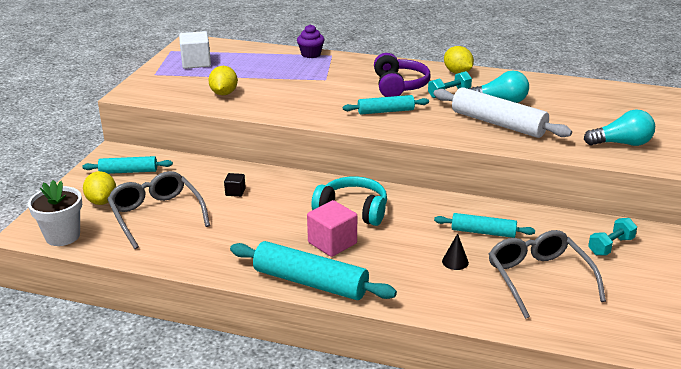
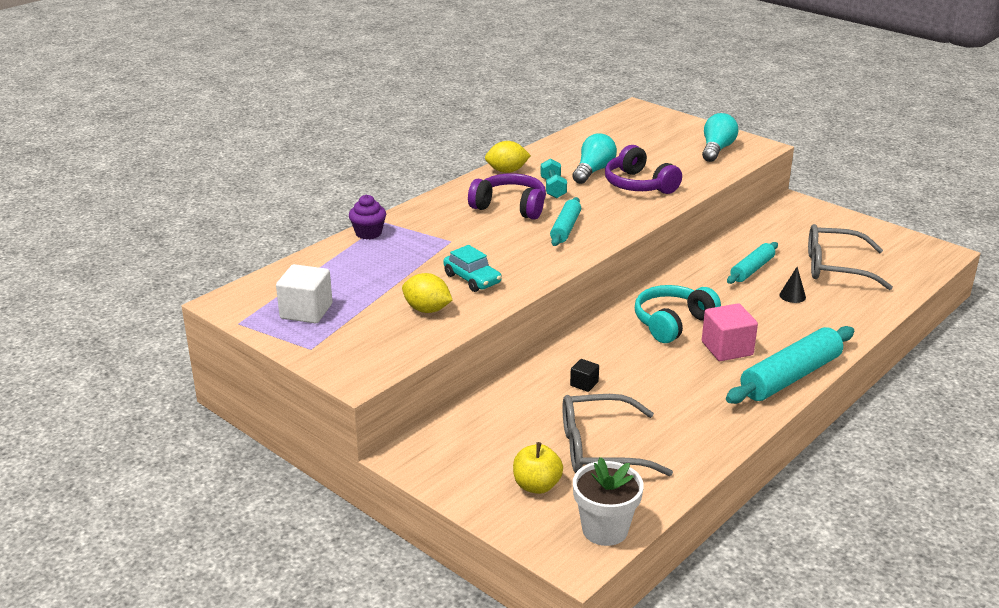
camera: 65 degrees left, 0 degrees up
turquoise rolling pin [82,156,173,174] -> none
yellow lemon [83,171,116,205] -> yellow apple [513,442,563,494]
white rolling pin [433,87,572,138] -> purple headphones [605,145,682,194]
turquoise dumbbell [588,218,637,256] -> none
none -> turquoise car [443,245,502,292]

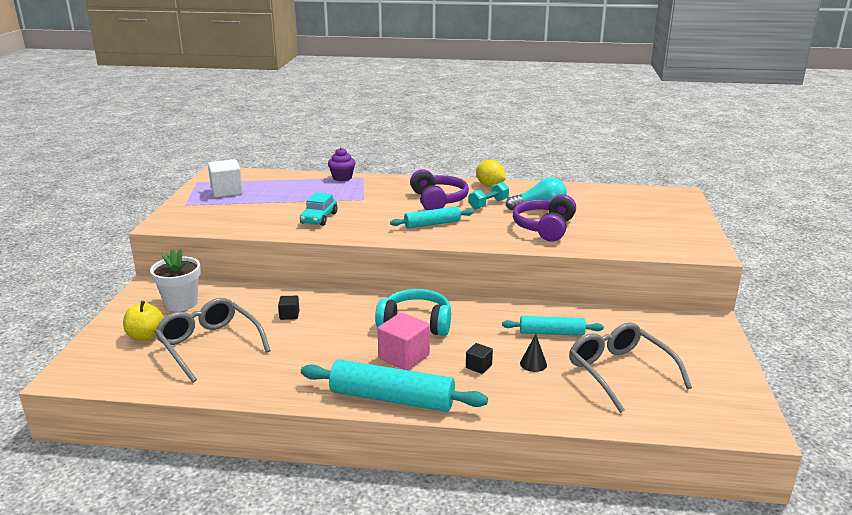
camera: 55 degrees right, 5 degrees down
yellow lemon [402,273,452,313] -> none
white flower pot [573,457,644,546] -> white flower pot moved to [150,249,201,312]
turquoise light bulb [702,113,738,162] -> none
none -> black cube [466,343,493,374]

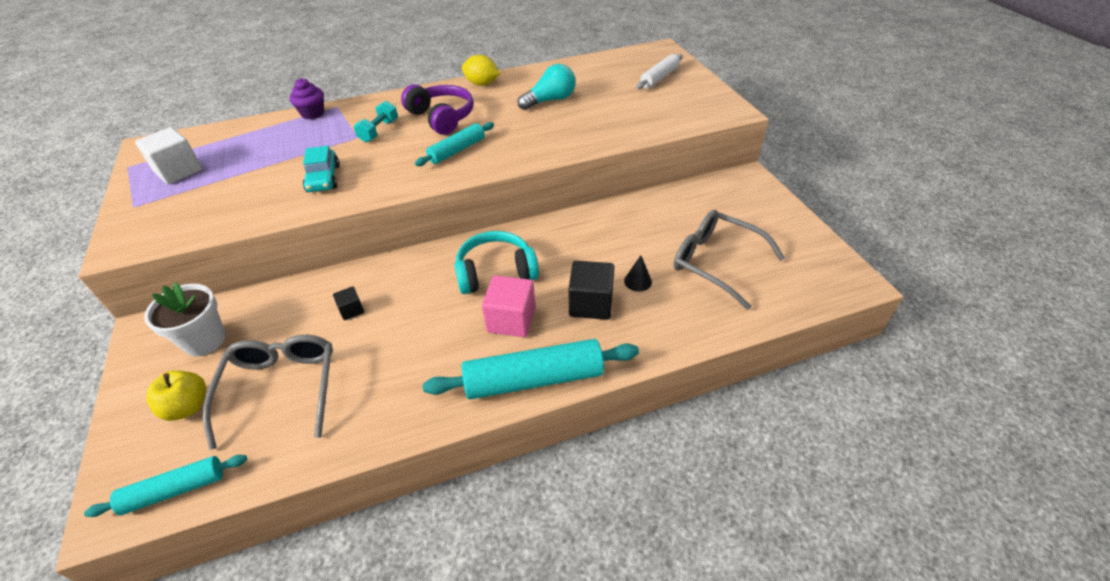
camera: 25 degrees left, 20 degrees up
grey glasses [155,298,271,382] -> grey glasses turned 60 degrees clockwise [203,335,333,450]
black cube [466,343,493,374] -> black cube [569,261,614,320], size x1.92
turquoise dumbbell [469,182,509,210] -> turquoise dumbbell moved to [354,101,398,143]
turquoise rolling pin [502,316,604,336] -> turquoise rolling pin moved to [84,455,247,517]
purple headphones [513,194,576,242] -> none
none -> white rolling pin [636,54,683,89]

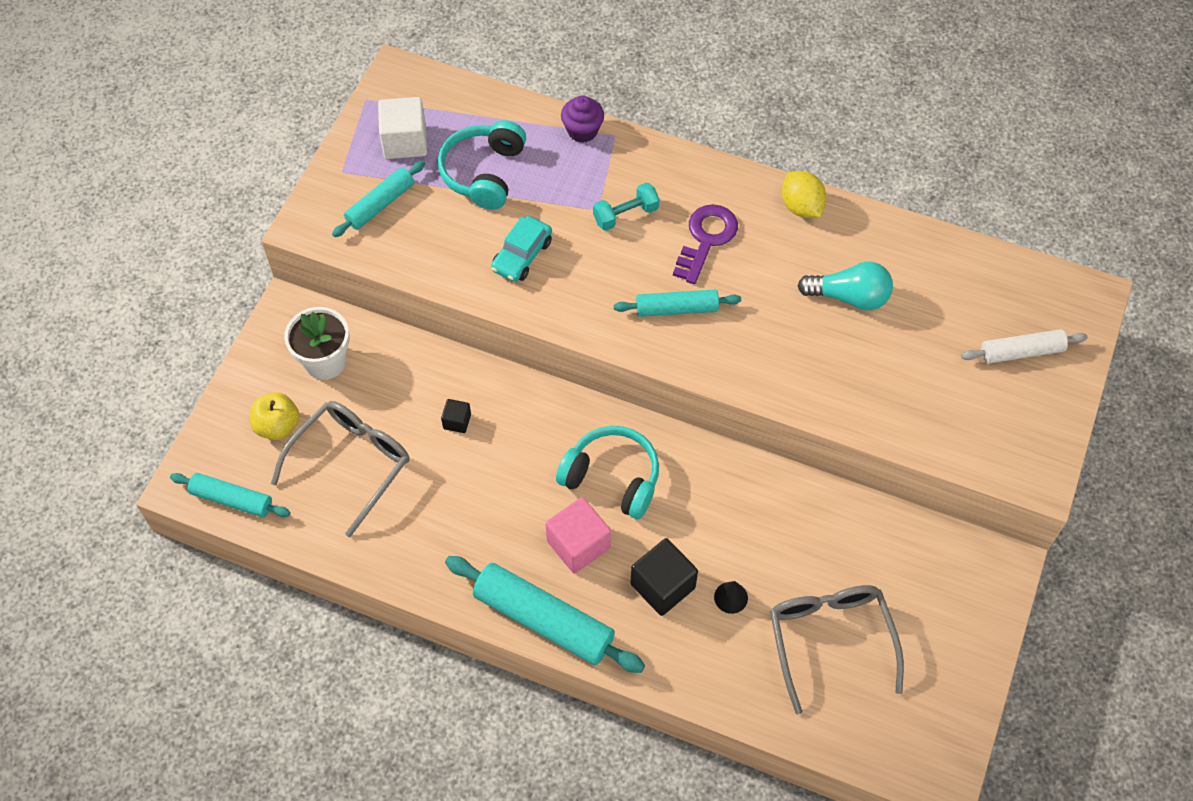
camera: 40 degrees right, 15 degrees up
purple headphones [401,84,474,135] -> purple key [673,204,738,284]
none -> turquoise rolling pin [332,161,425,237]
none -> turquoise headphones [438,120,526,210]

